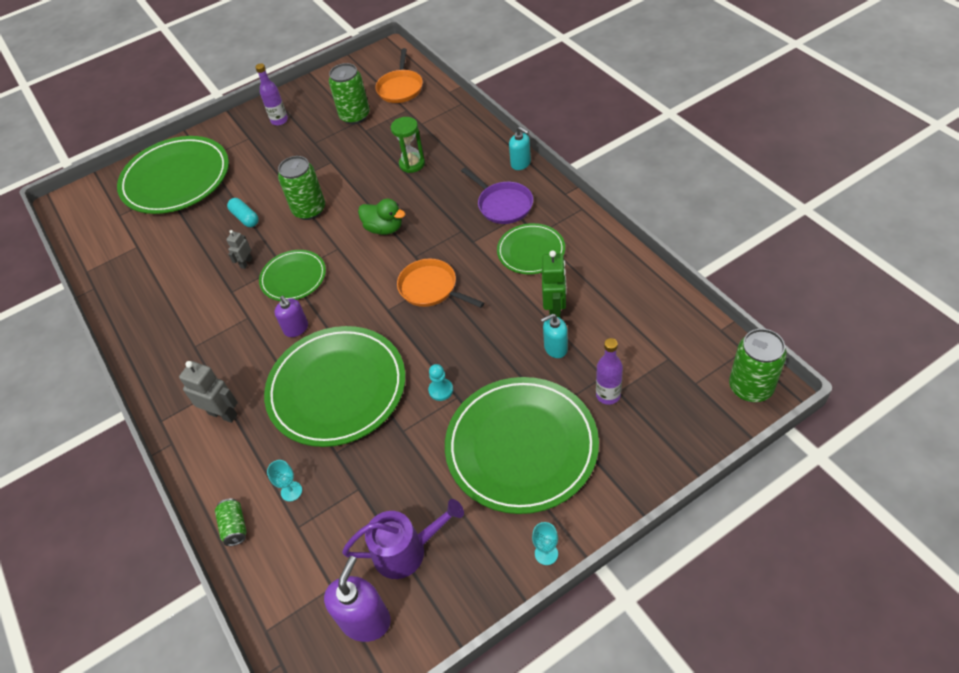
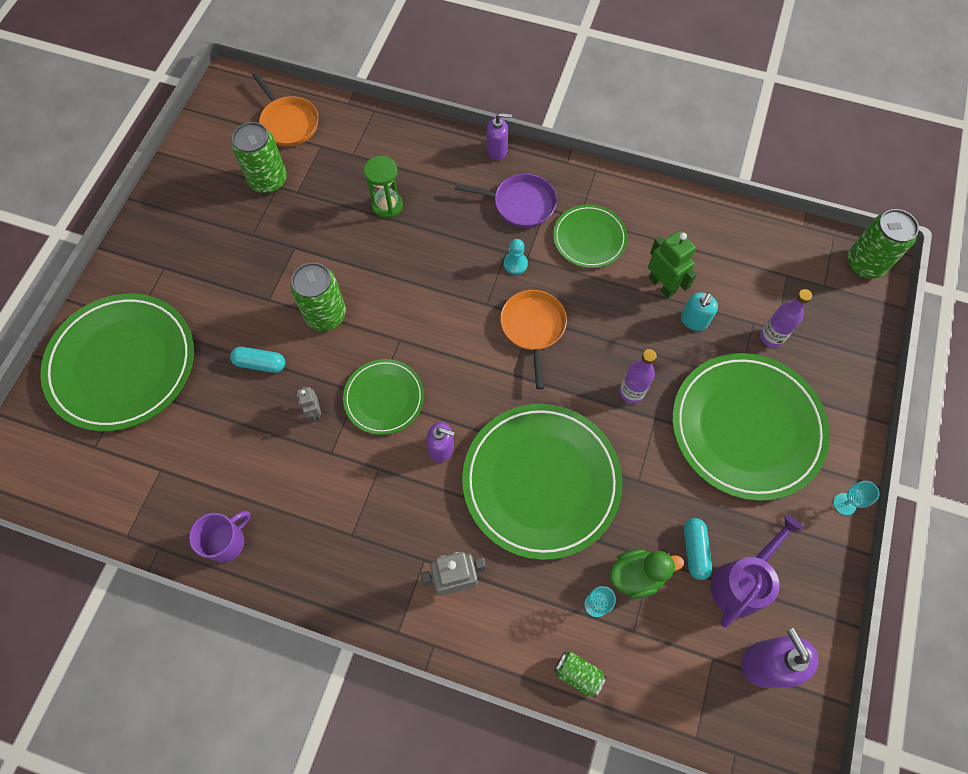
camera: 45 degrees left, 15 degrees up
purple bottle [255,63,288,125] -> purple bottle moved to [620,349,657,404]
green duck [358,199,405,235] -> green duck moved to [610,549,684,599]
orange pan [397,259,484,308] -> orange pan turned 90 degrees clockwise [500,290,567,389]
turquoise pawn [428,364,453,401] -> turquoise pawn moved to [504,239,528,275]
turquoise soap dispenser [509,127,531,170] -> purple soap dispenser [487,113,512,161]
none -> purple mug [189,511,251,562]
none -> turquoise capsule [684,518,712,580]

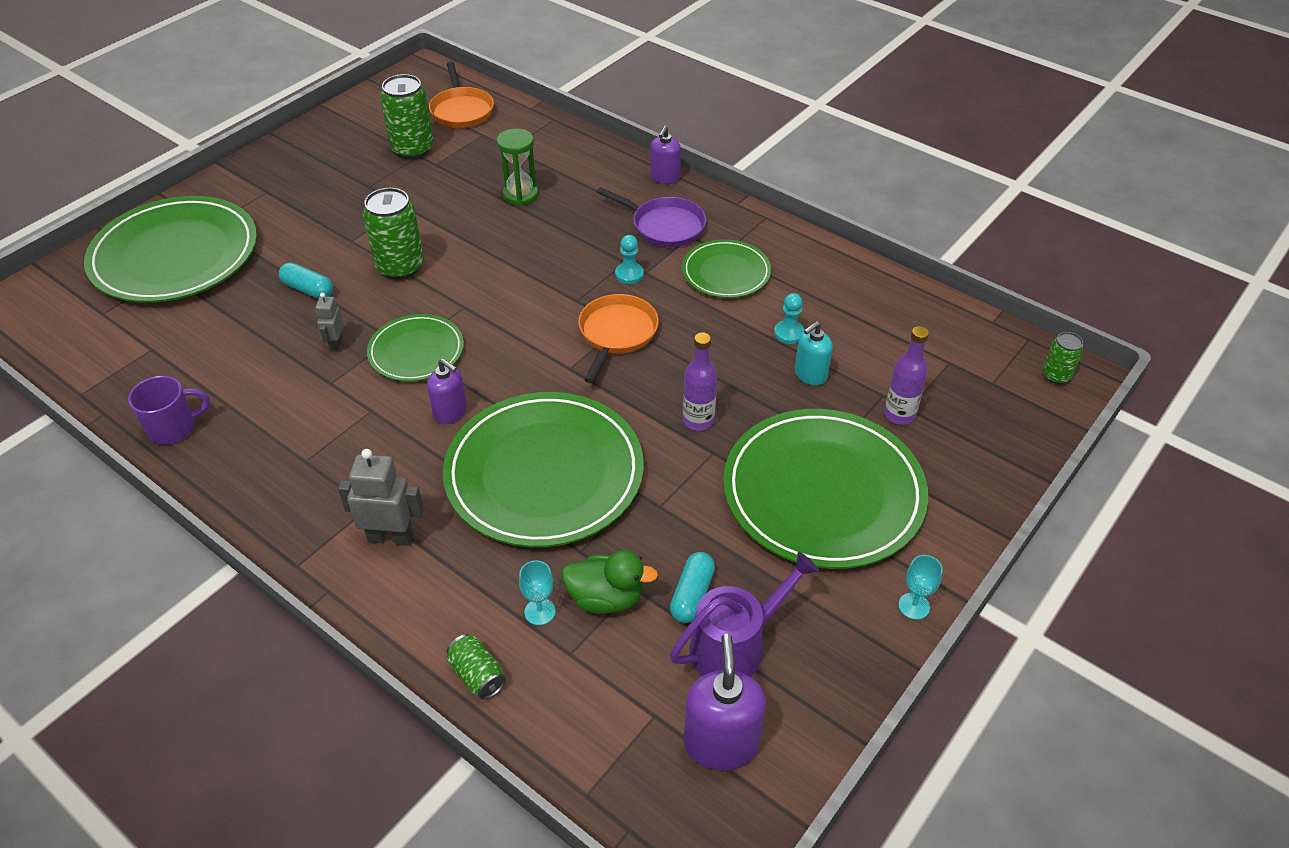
camera: 20 degrees right, 20 degrees down
purple soap dispenser [487,113,512,161] -> purple soap dispenser turned 90 degrees clockwise [650,126,681,184]
green robot [648,231,697,298] -> turquoise pawn [774,293,805,344]
green can [847,209,919,279] -> green can [1043,332,1084,384], size x0.54

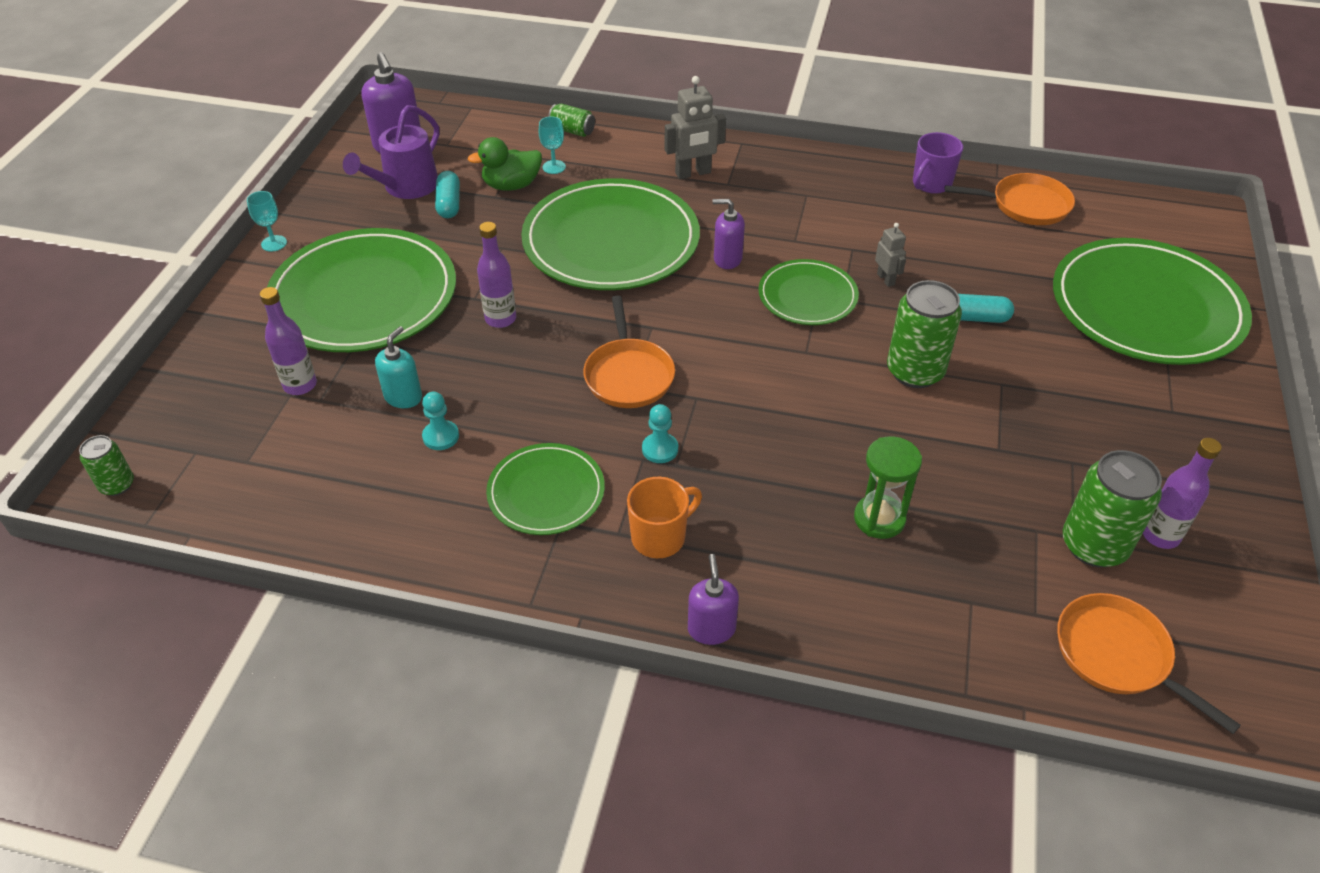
camera: 155 degrees right, 0 degrees up
purple pan [597,187,707,247] -> orange mug [627,477,702,558]
none -> orange pan [945,173,1075,225]
none -> purple bottle [1143,438,1222,549]

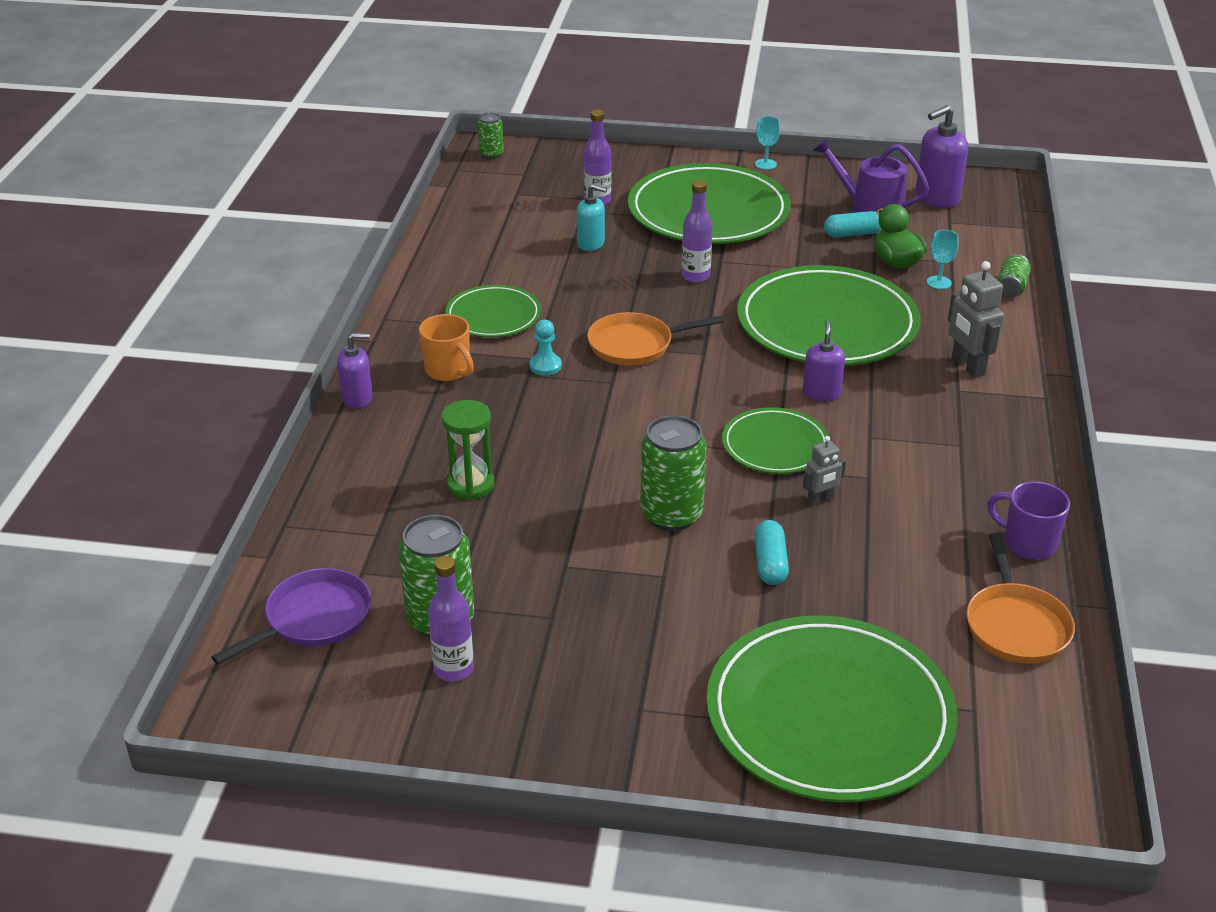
camera: 85 degrees right, 10 degrees down
turquoise pawn [422,392,459,450] -> none
orange pan [1057,593,1241,734] -> purple pan [211,568,371,664]

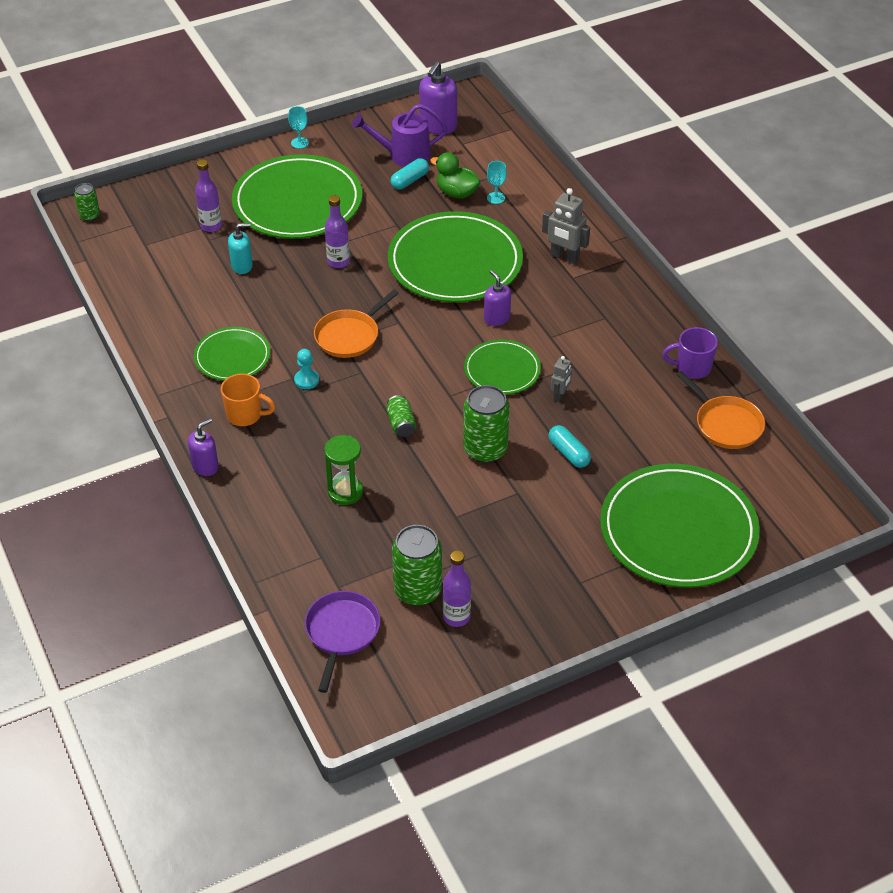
camera: 35 degrees left, 10 degrees up
green can [997,254,1031,297] -> green can moved to [386,395,416,437]

